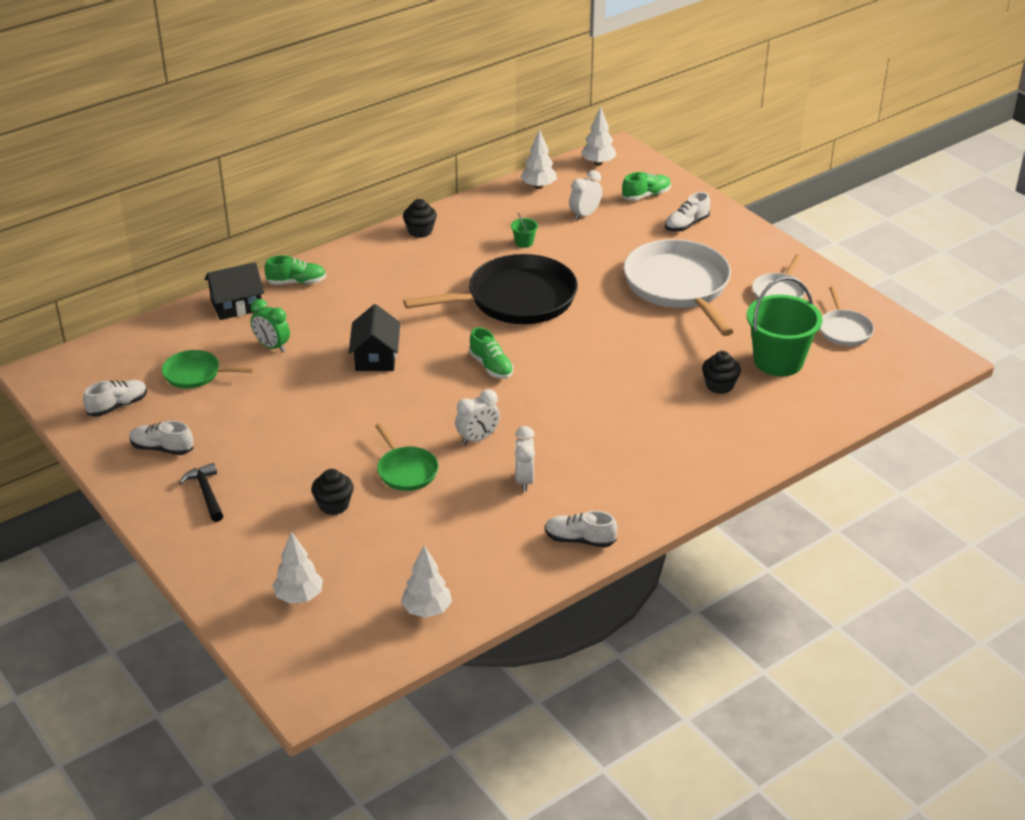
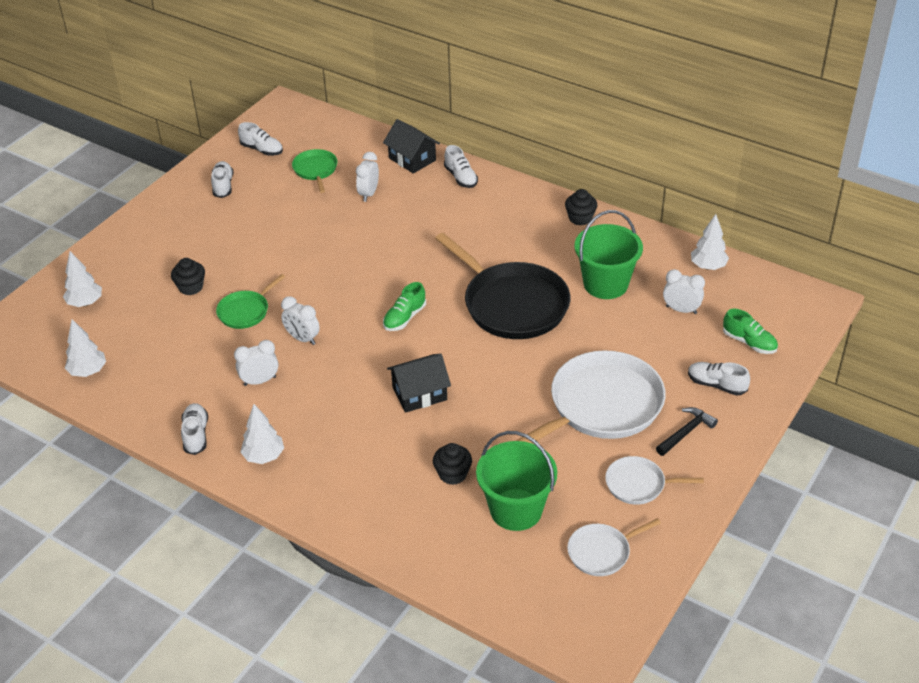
camera: 70 degrees right, 5 degrees up
black hammer [179,463,223,522] -> black hammer moved to [656,407,718,456]
green clock [251,299,290,352] -> white clock [356,152,379,202]
green shoe [264,255,326,285] -> white shoe [444,145,478,188]
black house [348,304,400,371] -> black house moved to [387,354,451,413]
green bucket [511,213,538,248] -> green bucket [575,210,643,299], size x2.46
white tree [581,106,617,166] -> white tree moved to [240,404,284,464]

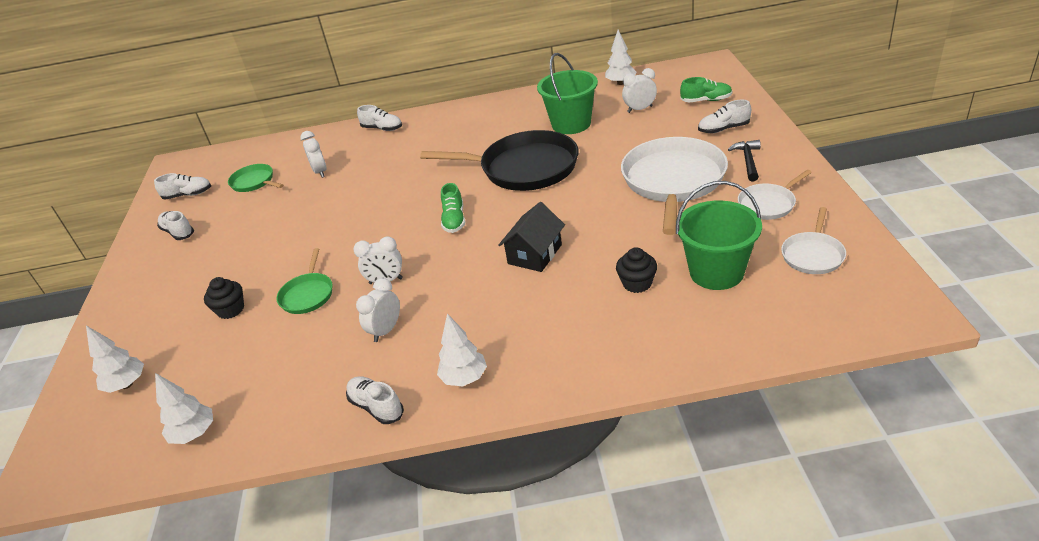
camera: 35 degrees left, 5 degrees down
black house [383,119,440,174] -> none
black cupcake [565,189,597,226] -> none

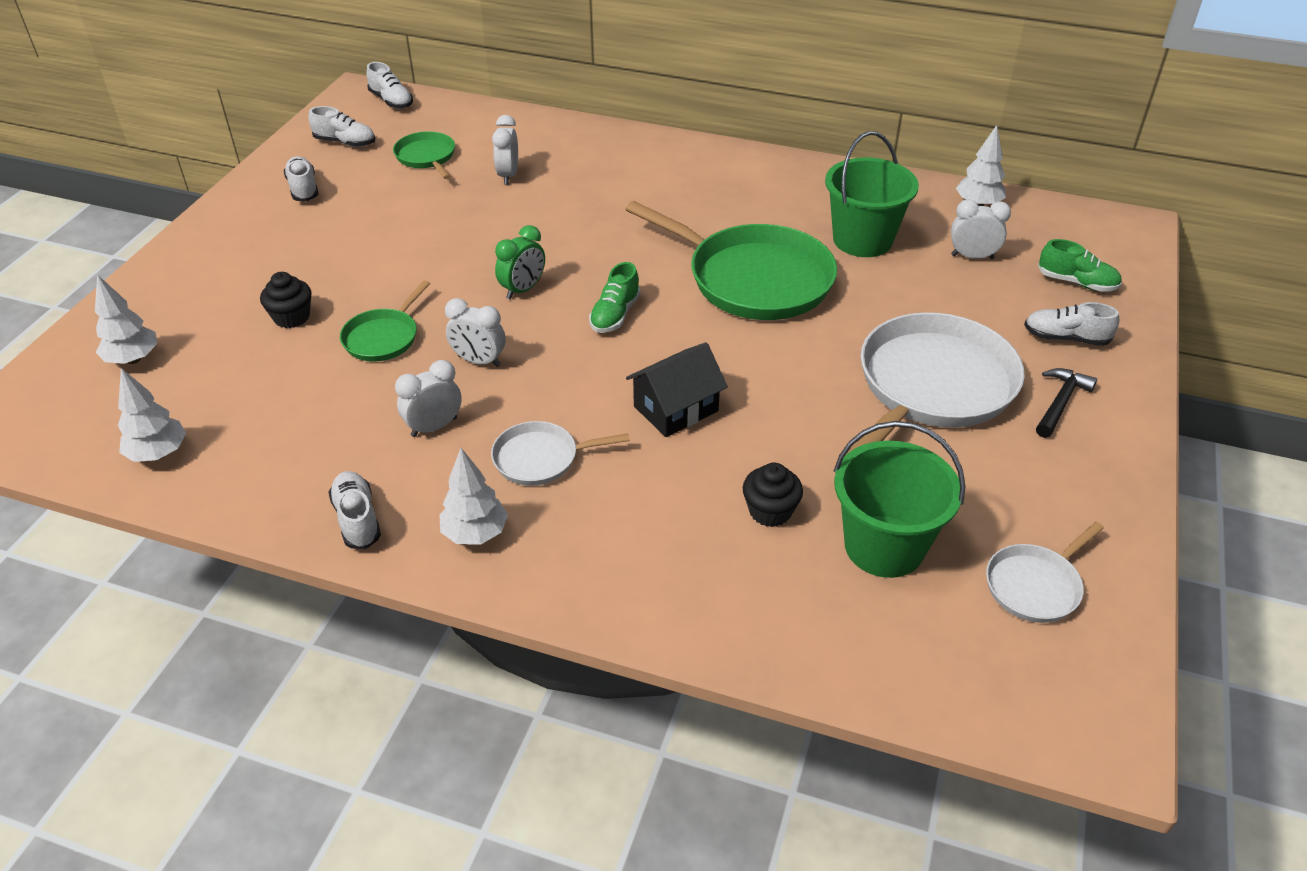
camera: 20 degrees right, 5 degrees up
white shoe [357,105,402,131] -> white shoe moved to [367,62,413,109]
black pan [420,130,579,191] -> green pan [625,201,837,320]
white pan [738,170,812,220] -> white pan moved to [491,421,630,486]
none -> green clock [495,225,545,299]

